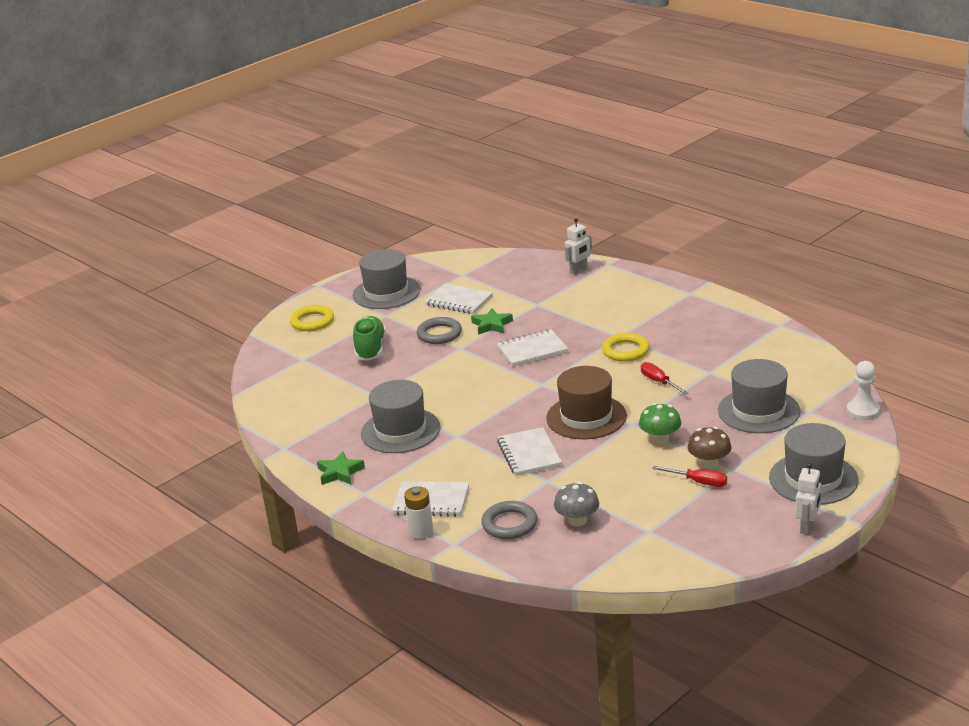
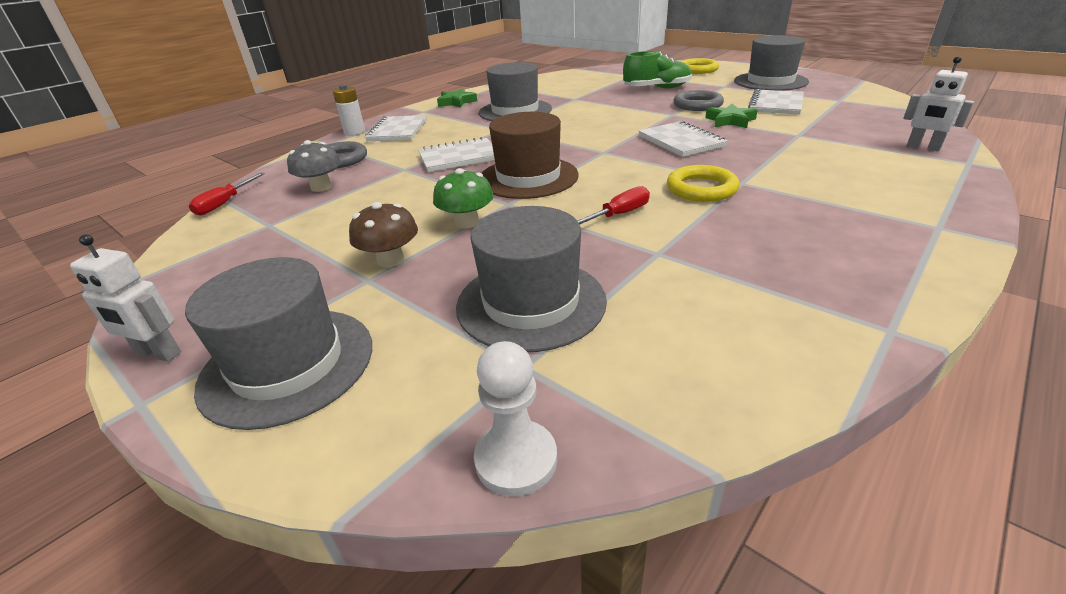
camera: 85 degrees right, 5 degrees up
red screwdriver [652,466,727,487] -> red screwdriver moved to [189,173,265,216]

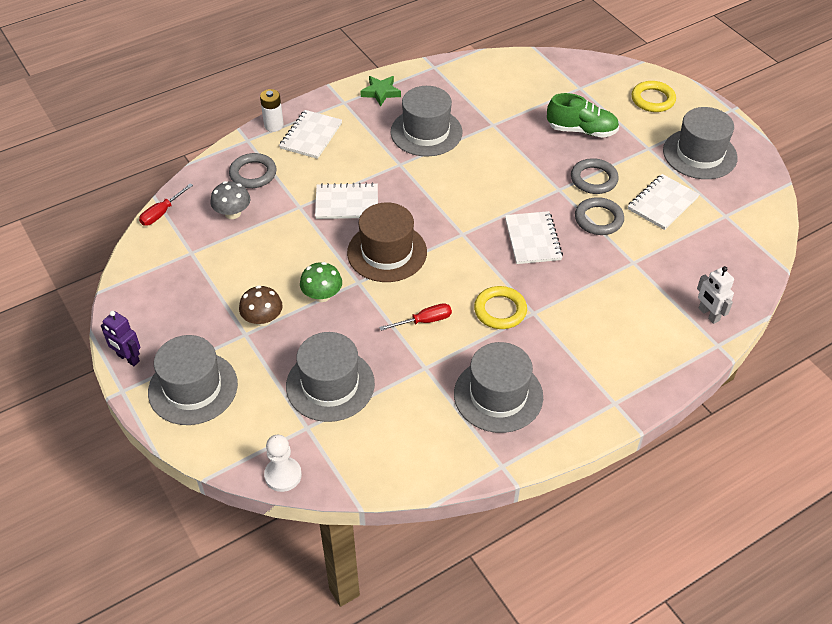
camera: 15 degrees right, 15 degrees up
white robot [70,234,181,362] -> purple robot [101,311,140,366]
green star [705,104,758,128] -> grey ring [575,197,624,235]
none -> grey hat [454,342,543,433]

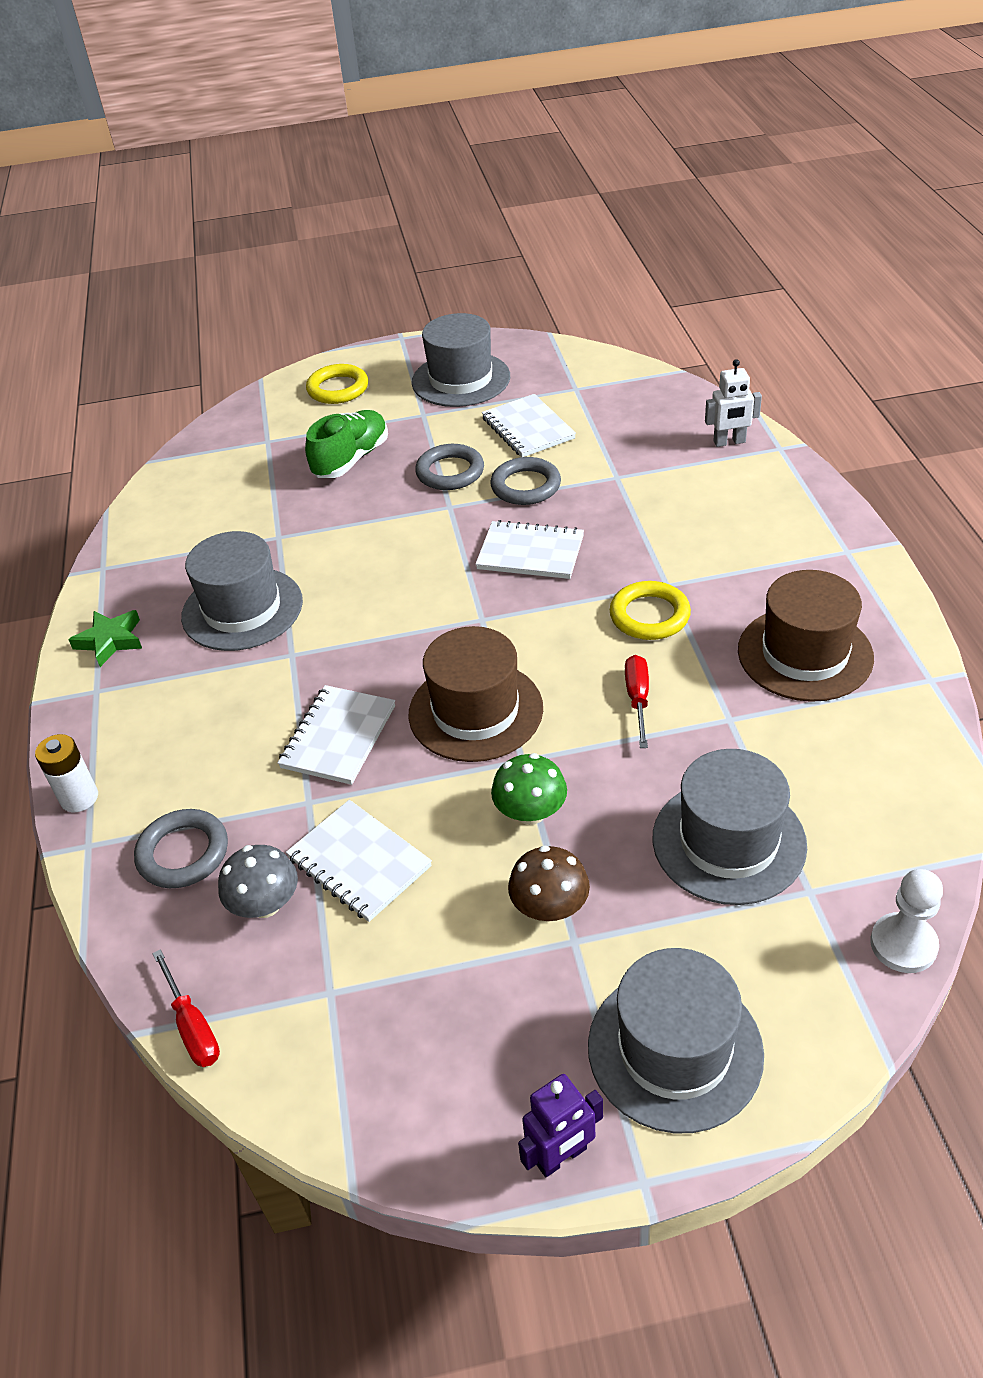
camera: 65 degrees left, 5 degrees down
white notebook [279,110,342,159] -> white notebook moved to [286,800,432,922]
grey hat [454,342,543,433] -> brown hat [738,570,874,702]

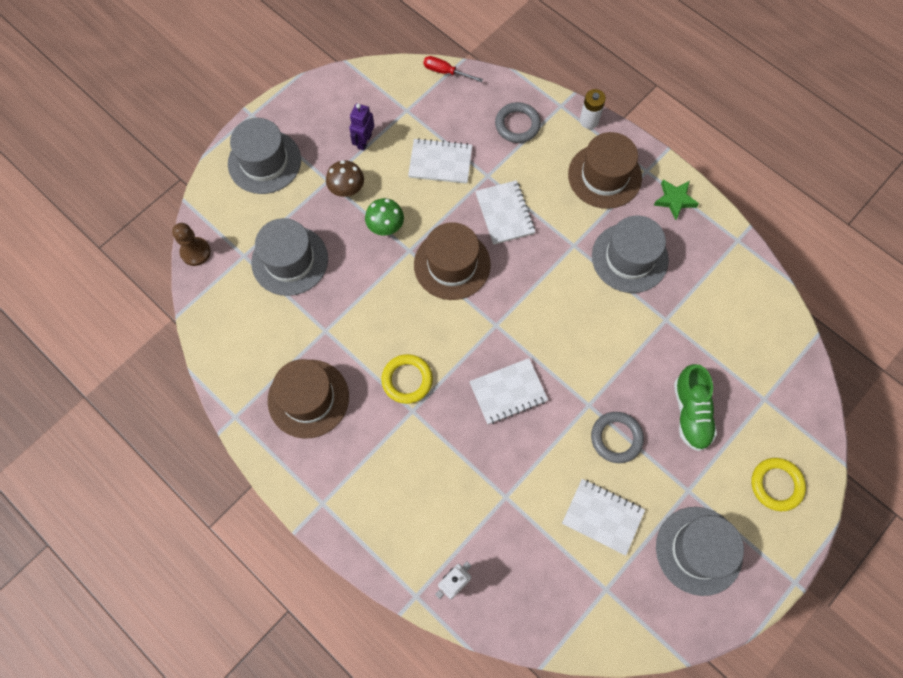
camera: 140 degrees right, 25 degrees up
grey mushroom [218,845,298,918] -> none
grey ring [490,457,561,505] -> none
purple robot [518,1074,603,1177] -> purple robot moved to [349,103,374,151]
red screwdriver [625,655,649,748] -> none
white pawn [870,869,943,973] -> brown pawn [172,223,211,266]
none -> brown hat [568,132,642,209]

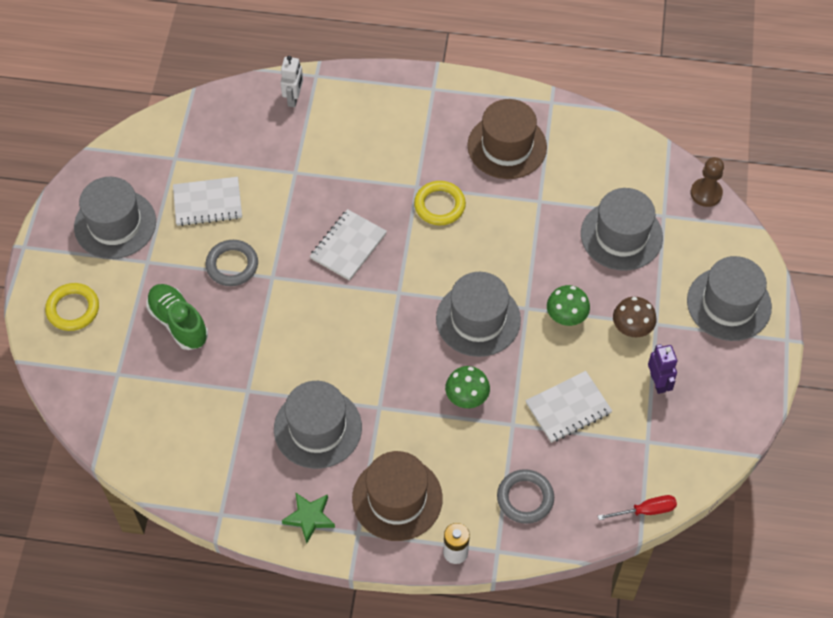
camera: 145 degrees right, 10 degrees down
brown hat [414,222,491,300] -> grey hat [436,272,521,357]
white notebook [475,180,535,245] -> green mushroom [445,366,490,408]

